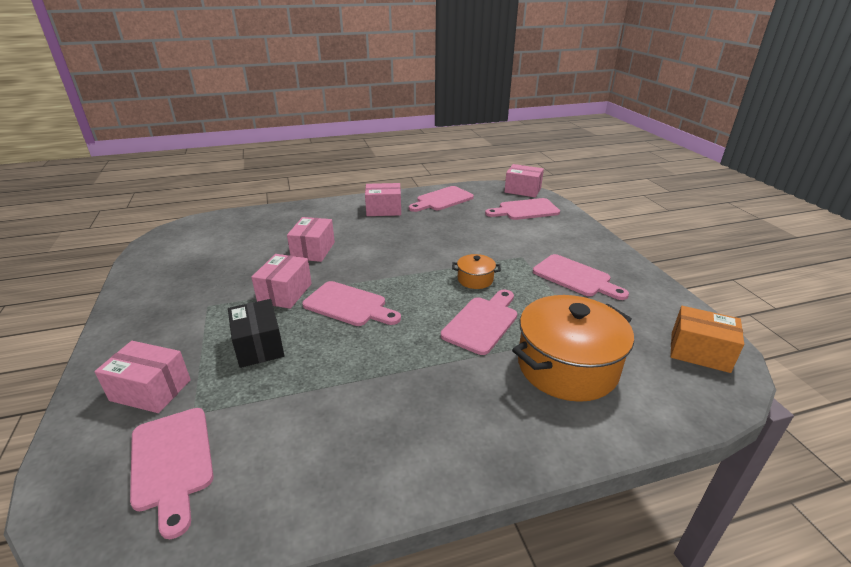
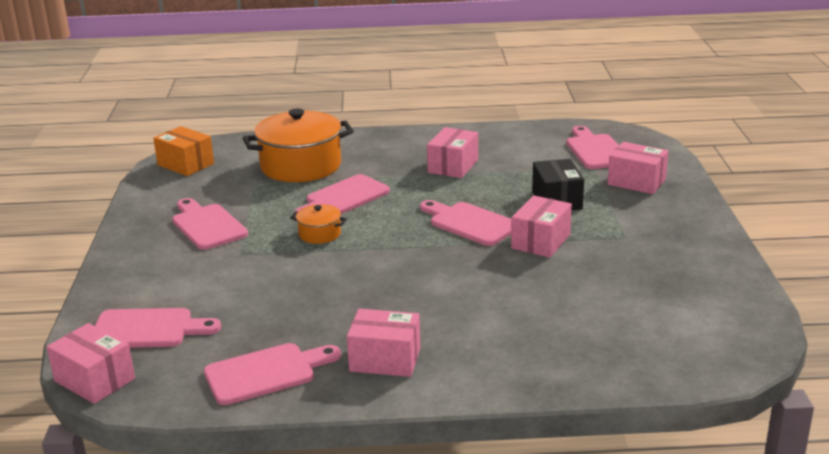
camera: 165 degrees left, 5 degrees down
pink box [287,217,335,262] -> pink box moved to [427,127,478,178]

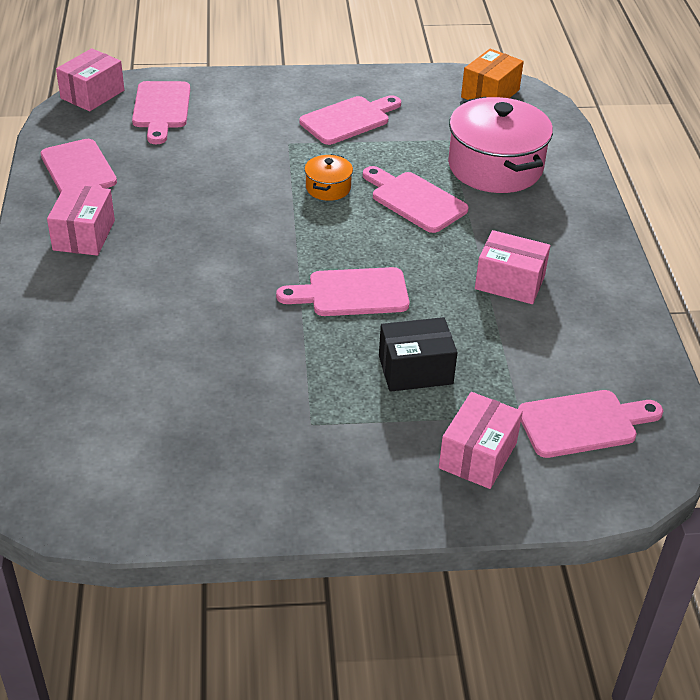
camera: 85 degrees right, 15 degrees up
orange pot [243,109,354,182] -> pink pot [448,96,553,193]
pink cutting board [420,200,512,246] -> pink cutting board turned 135 degrees counterclockwise [276,267,409,316]
pink box [511,195,572,258] -> none

